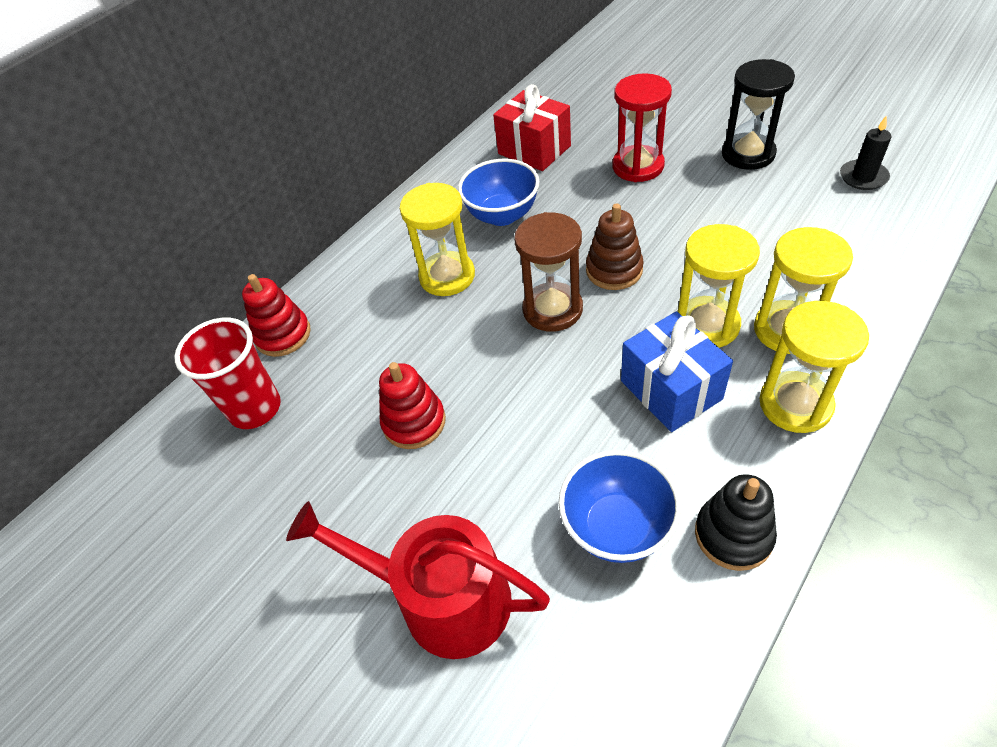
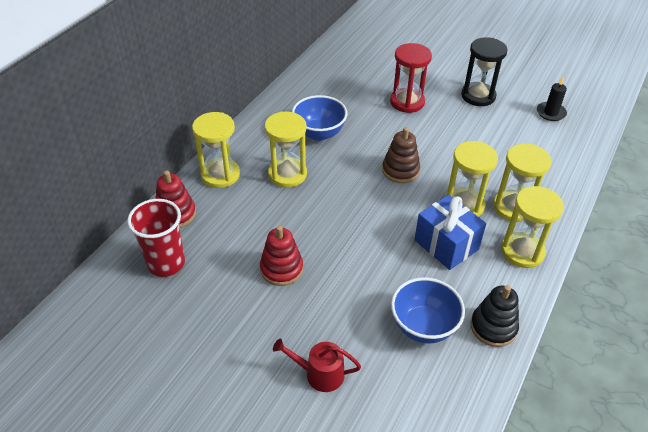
camera: 15 degrees left, 5 degrees down
red watering can [286,501,550,659] -> red watering can [273,339,361,392], size x0.55
red gift [493,84,571,171] -> none
brown hourglass [514,212,583,332] -> none
none -> yellow hourglass [192,112,240,188]

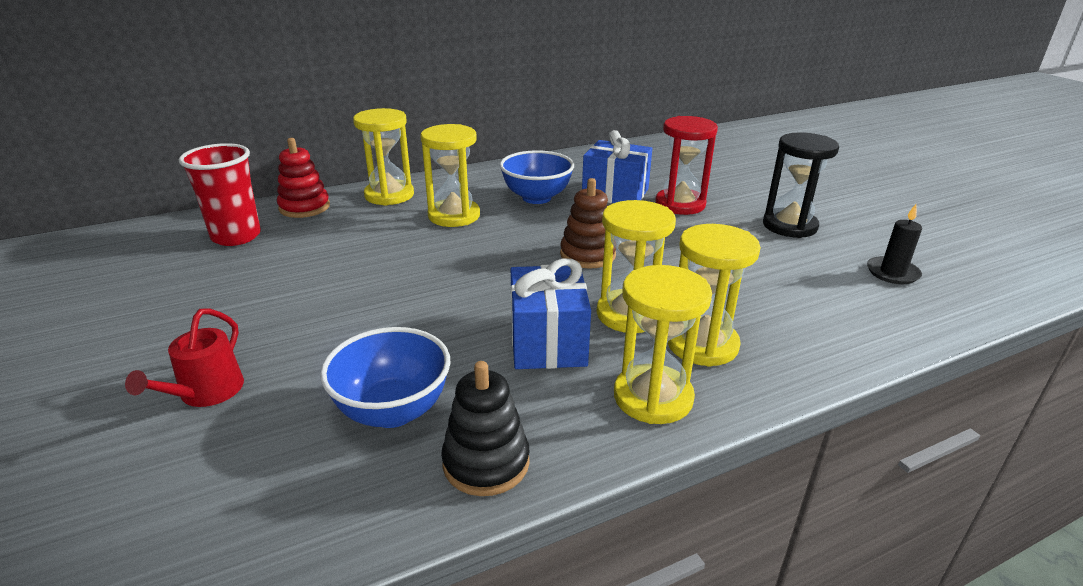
camera: 35 degrees right, 15 degrees down
red stacking toy [260,226,303,286] -> none
red watering can [273,339,361,392] -> red watering can turned 120 degrees counterclockwise [125,308,244,407]
none -> blue gift [582,130,652,203]

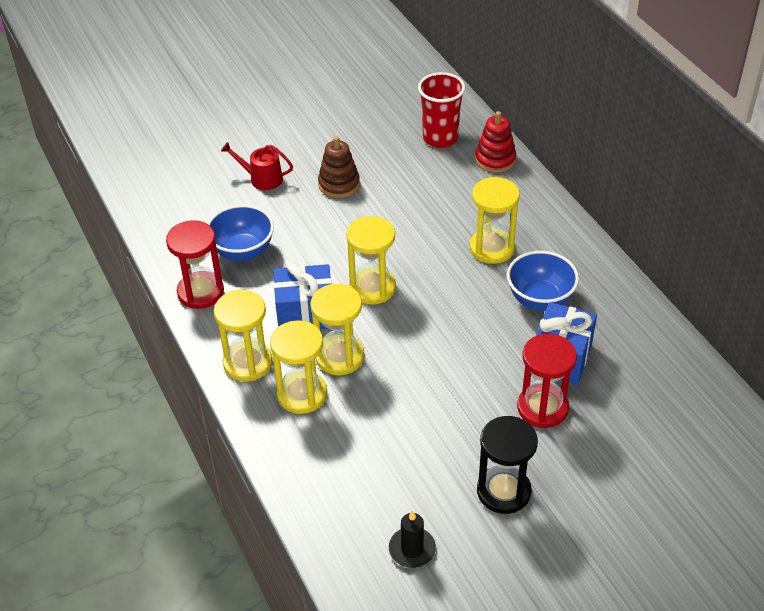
camera: 90 degrees right, 15 degrees up
yellow hourglass [353,108,414,206] -> yellow hourglass moved to [346,216,396,305]
black stacking toy [441,361,530,496] -> red hourglass [166,220,224,309]
brown stacking toy [560,178,616,269] -> brown stacking toy moved to [318,136,360,198]

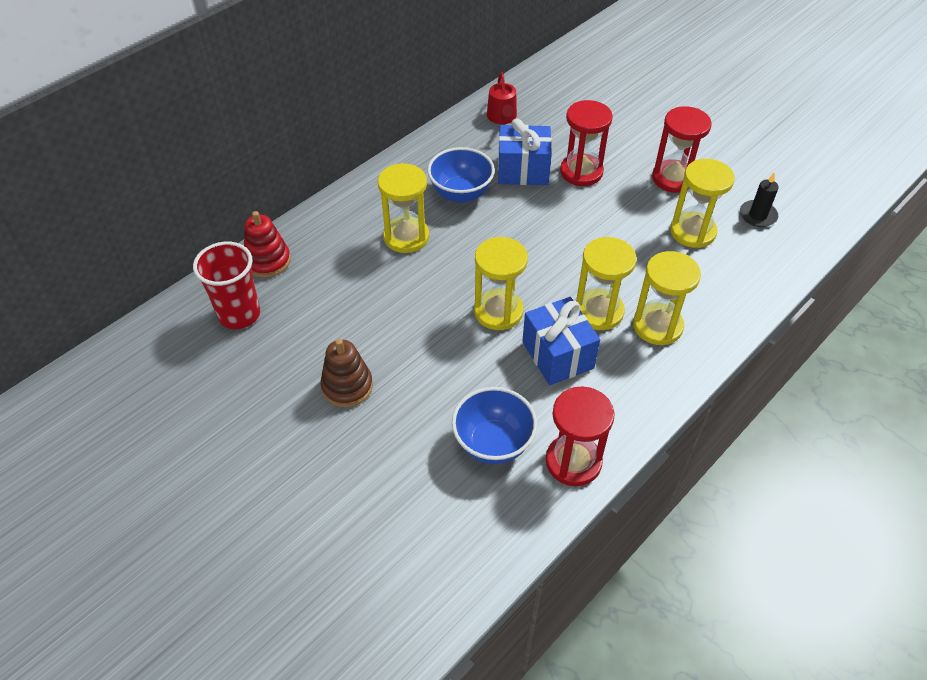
camera: 110 degrees left, 5 degrees up
yellow hourglass [214,290,272,382] -> yellow hourglass moved to [670,159,735,248]
red watering can [221,142,293,190] -> red watering can moved to [487,72,517,124]
black hourglass [477,416,538,514] -> red hourglass [652,106,712,193]

